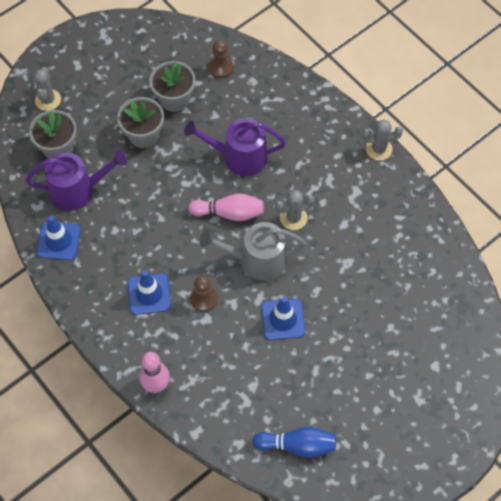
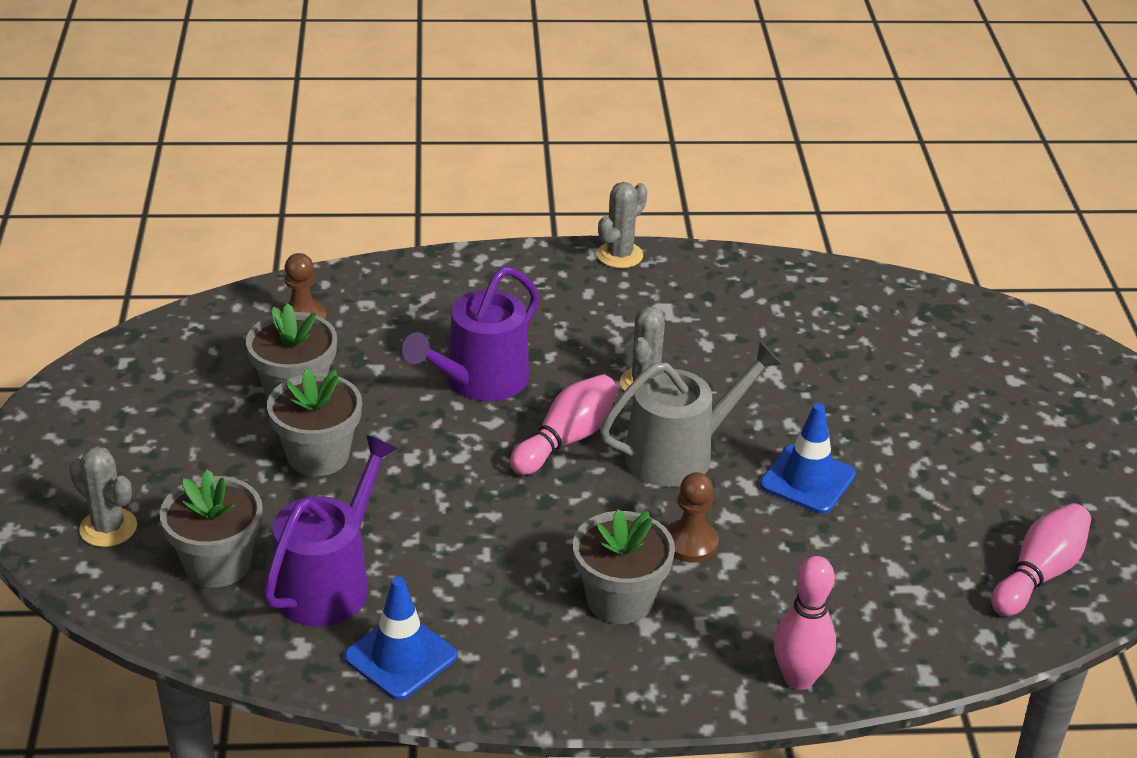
camera: 55 degrees left, 25 degrees down
blue traffic cone [128,270,171,315] -> grey flower pot [573,509,675,624]
grey watering can [200,222,307,281] -> grey watering can turned 150 degrees counterclockwise [600,341,782,487]
blue bowling pin [253,426,336,458] -> pink bowling pin [991,503,1091,616]

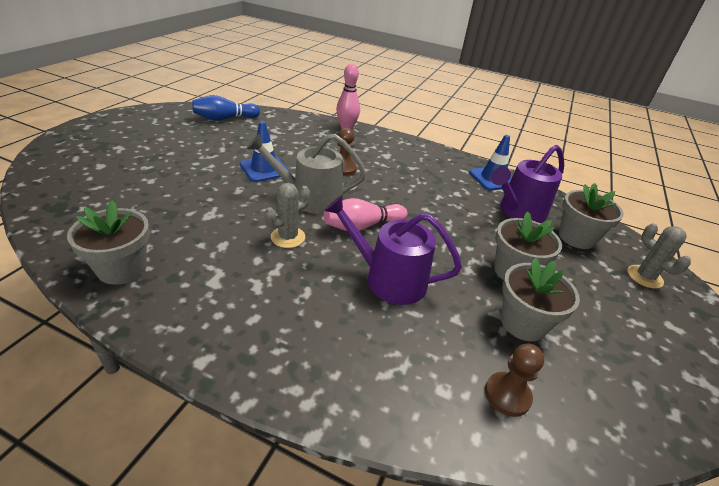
camera: 155 degrees left, 0 degrees up
purple watering can [402,267,539,401] -> purple watering can turned 135 degrees counterclockwise [324,195,462,305]
grey flower pot [573,509,675,624] -> grey flower pot moved to [67,200,150,285]
grey cactus [597,182,647,268] -> none
pink bowling pin [991,503,1091,616] -> blue bowling pin [192,95,260,121]

